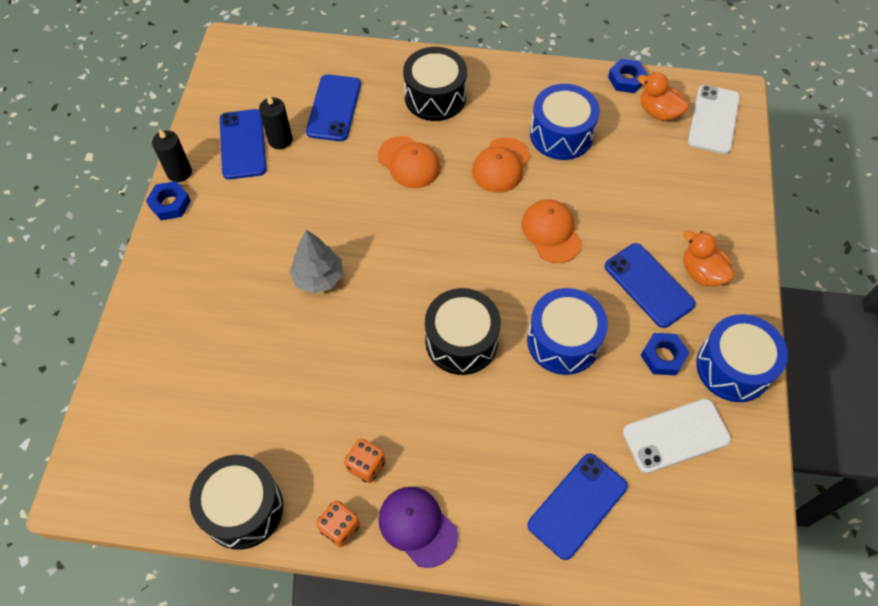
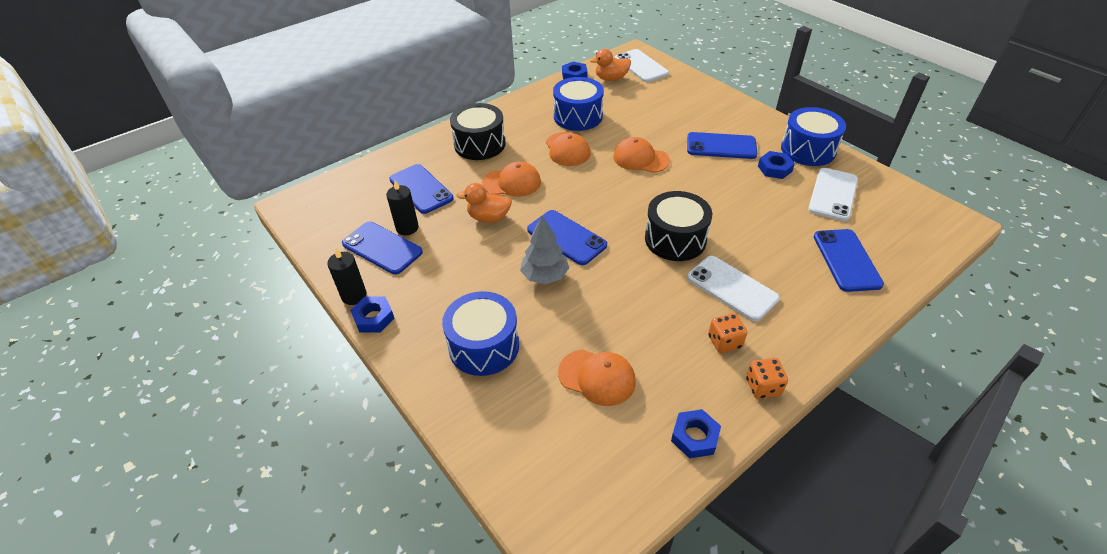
camera: 45 degrees left, 15 degrees down
black drum [190,455,283,550] -> blue nut [671,409,721,458]
purple cap [378,487,458,568] -> none
blue drum [527,288,608,375] -> blue drum moved to [442,291,519,376]
orange duck [683,231,735,286] -> orange duck moved to [457,183,512,223]
none -> blue phone [527,210,607,265]
none -> orange cap [558,349,636,406]
none -> white phone [687,256,780,321]

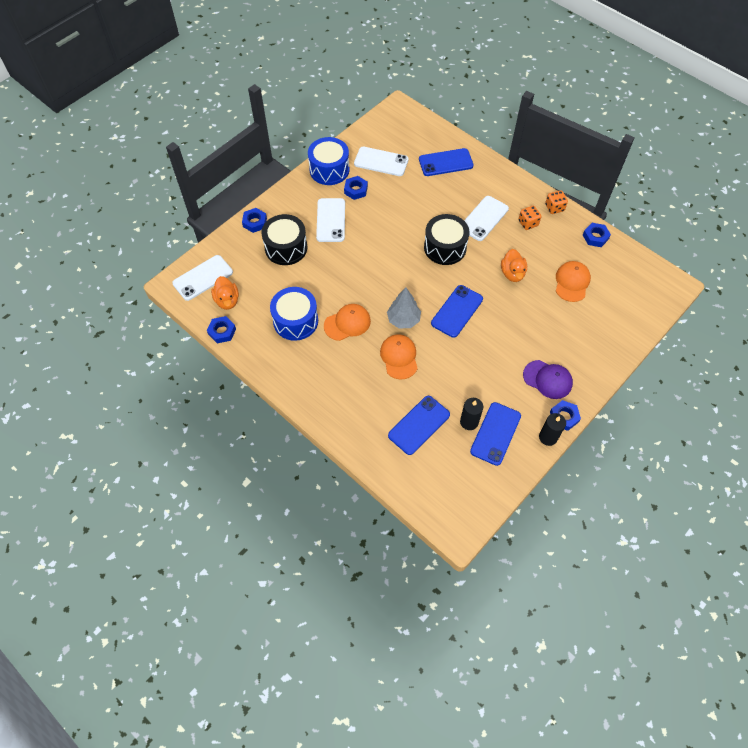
camera: 100 degrees left, 15 degrees up
blue drum [442,291,519,376] -> none
black drum [450,103,506,160] -> black drum moved to [261,214,307,265]
orange duck [457,183,512,223] -> orange duck moved to [501,249,527,282]
grey tree [520,215,569,284] -> grey tree moved to [387,288,421,328]
orange cap [613,137,670,173] -> none
blue phone [687,132,757,159] -> white phone [316,198,345,242]
none -> blue nut [242,208,267,233]
none -> purple cap [523,360,573,399]

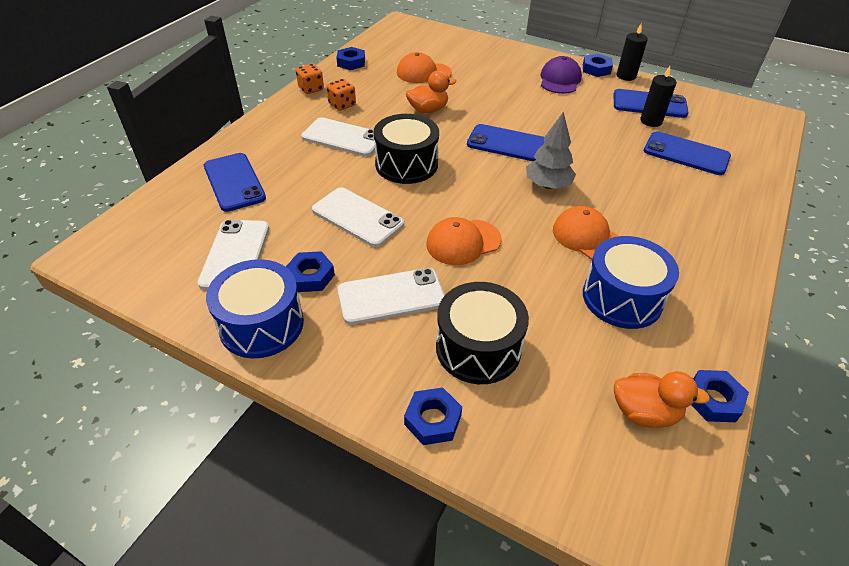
camera: 105 degrees left, 15 degrees down
white phone [172,255,233,301] -> white phone moved to [312,187,404,247]
orange duck [211,276,239,310] -> orange duck turned 45 degrees clockwise [614,371,710,428]
orange cap [380,334,418,379] -> orange cap moved to [426,217,502,265]

